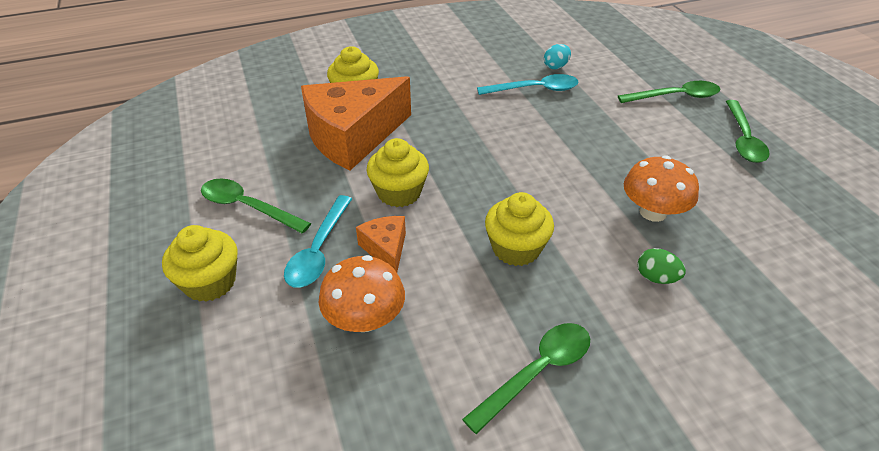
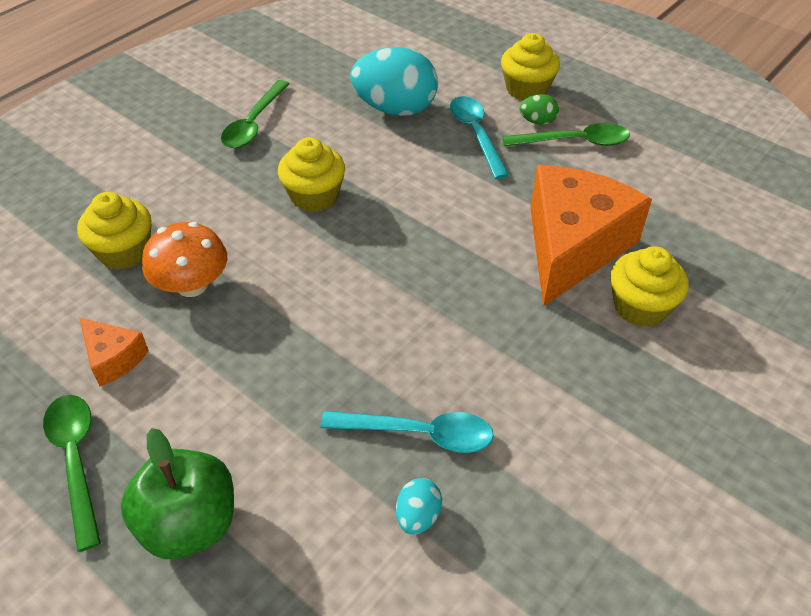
camera: 150 degrees right, 5 degrees up
orange mushroom [319,255,405,332] -> turquoise egg [350,47,438,116]
orange cheese [356,216,406,272] -> orange cheese moved to [79,318,149,386]
yellow cupcake [367,138,429,207] -> yellow cupcake moved to [77,192,152,270]
turquoise spoon [477,74,579,95] -> turquoise spoon turned 135 degrees counterclockwise [320,411,494,453]
green spoon [618,81,720,103] -> green apple [121,428,234,559]
green egg [638,248,686,284] -> green egg moved to [520,94,559,125]

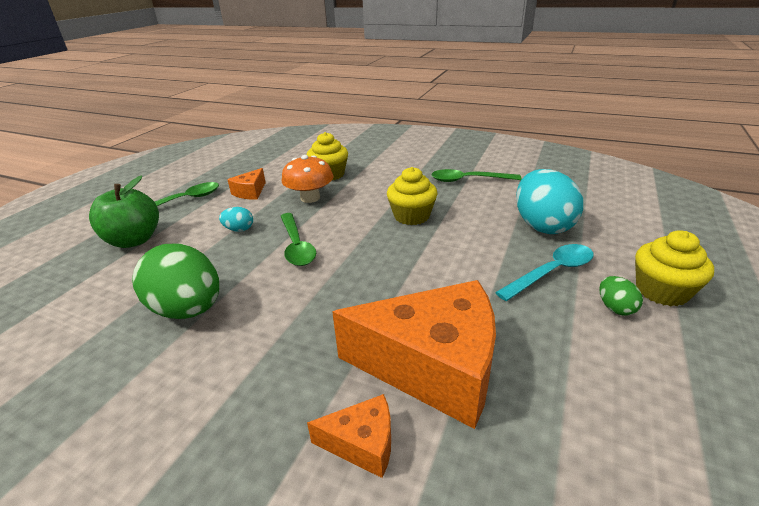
camera: 75 degrees right, 15 degrees down
turquoise spoon [320,411,494,453] -> green egg [132,244,219,319]
turquoise egg [396,478,442,535] -> turquoise egg moved to [219,207,253,232]
green spoon [503,123,630,147] -> green spoon moved to [281,213,316,266]
yellow cupcake [610,246,689,327] -> orange cheese [307,394,391,478]

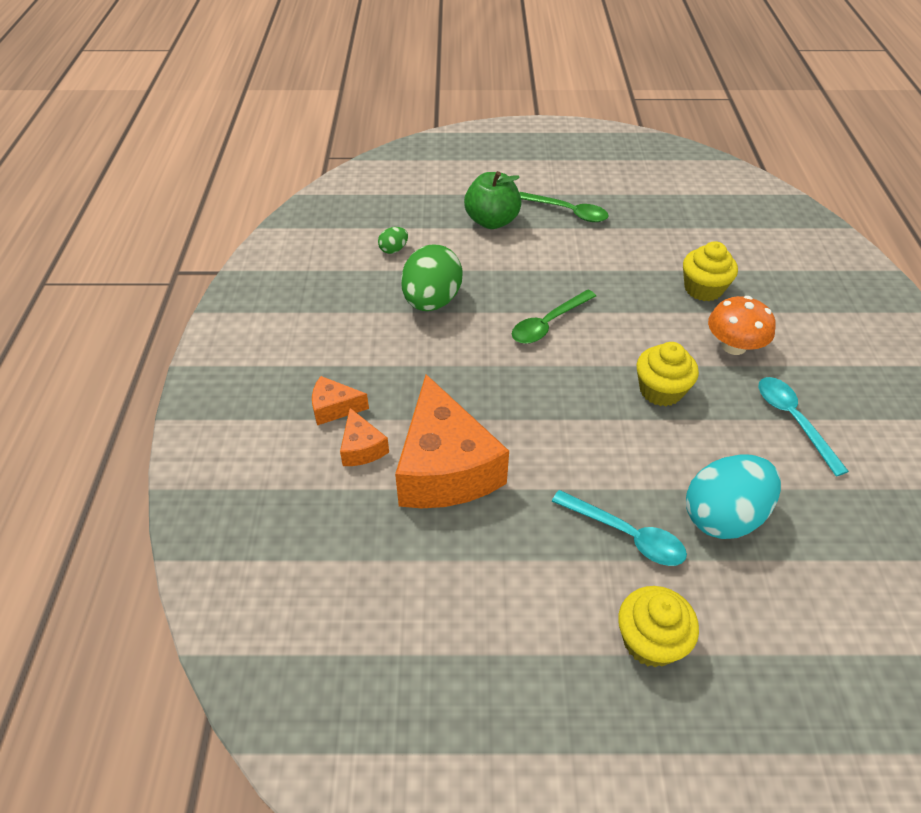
camera: 65 degrees right, 15 degrees up
turquoise egg [219,207,253,232] -> none
orange cheese [227,168,266,200] -> orange cheese moved to [312,376,369,425]
orange mushroom [282,155,334,203] -> orange mushroom moved to [708,296,776,355]
green spoon [431,169,521,182] -> turquoise spoon [759,377,849,477]
green egg [599,276,643,316] -> green egg moved to [378,227,408,254]

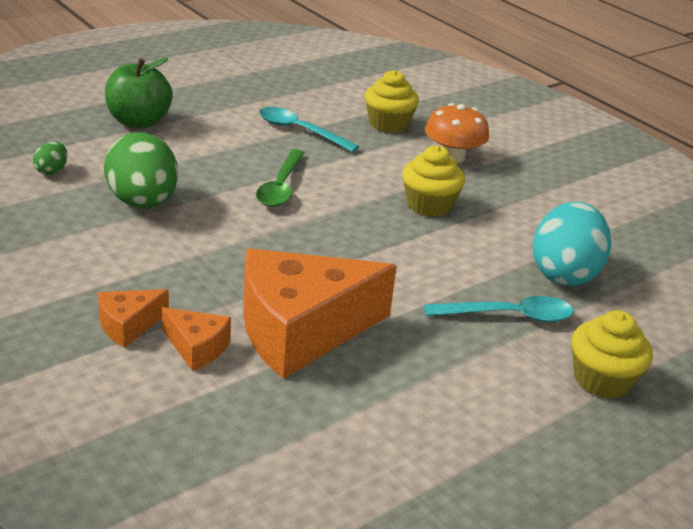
camera: 40 degrees left, 15 degrees down
orange cheese [395,374,509,508] -> orange cheese turned 120 degrees clockwise [243,248,397,379]
green spoon [519,192,609,222] -> none
turquoise spoon [759,377,849,477] -> turquoise spoon moved to [259,107,359,152]

